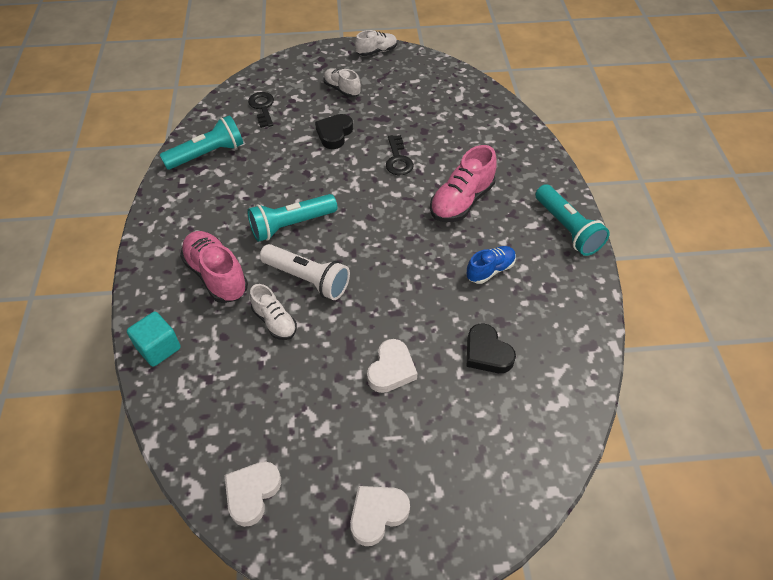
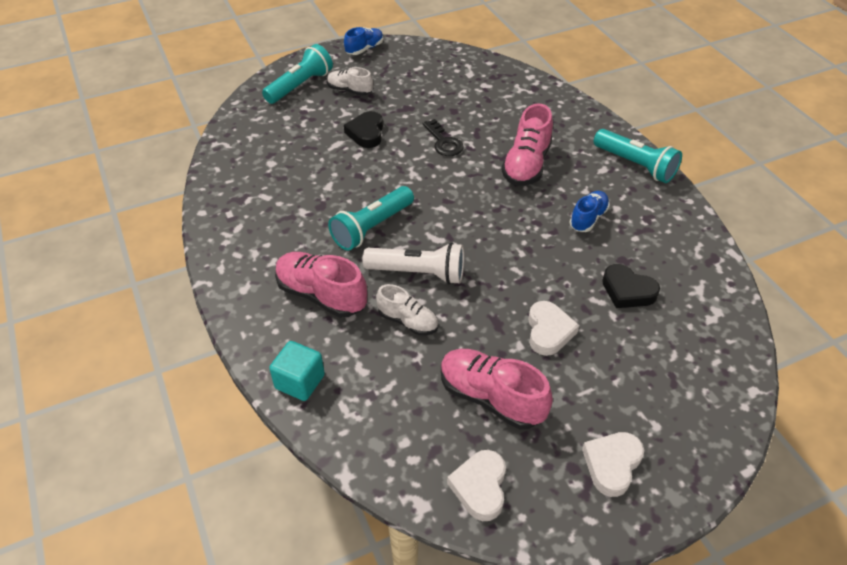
camera: 20 degrees left, 5 degrees down
turquoise flashlight [160,115,243,170] -> turquoise flashlight moved to [262,44,333,104]
black key [248,92,274,128] -> none
white shoe [355,30,397,56] -> blue shoe [344,27,383,55]
none -> pink shoe [441,349,553,429]

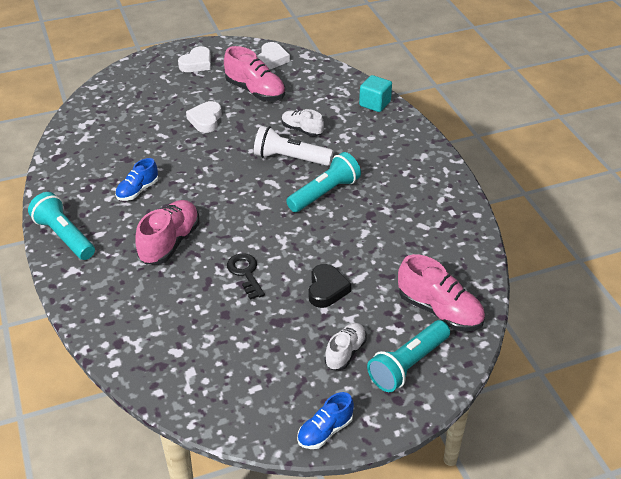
camera: 175 degrees left, 5 degrees down
pink shoe [275,252,367,318] -> pink shoe moved to [398,254,485,331]
white shoe [327,67,373,96] -> white shoe turned 90 degrees counterclockwise [325,323,367,370]
black heart [602,264,660,308] -> none

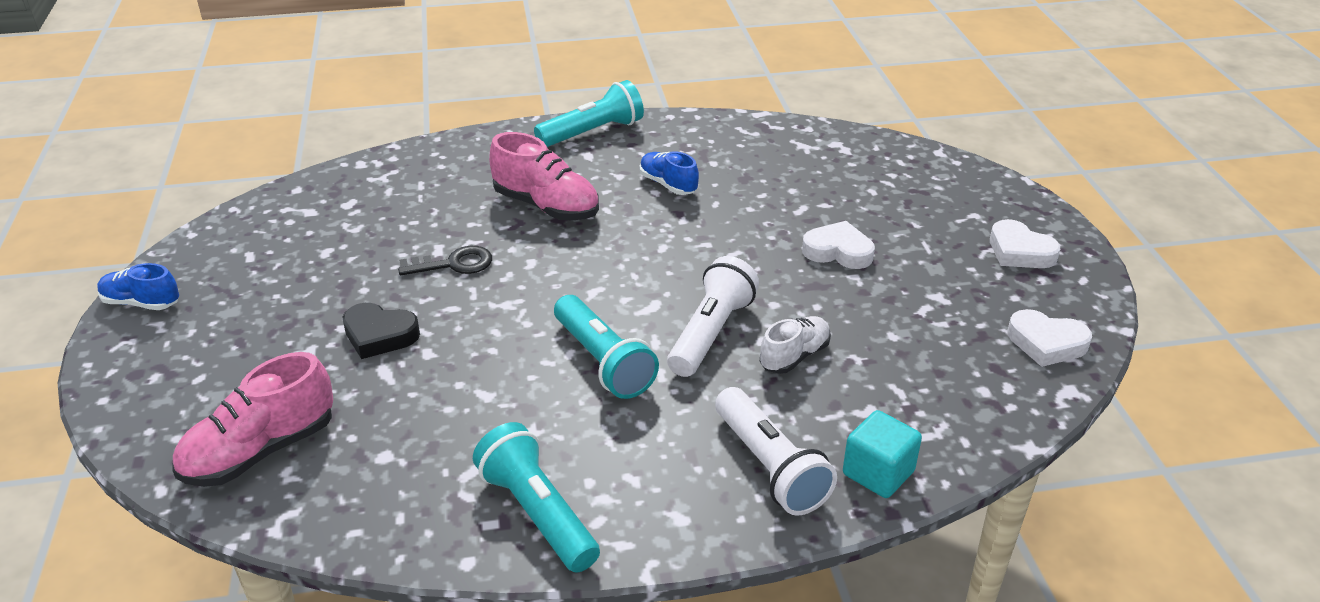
camera: 100 degrees right, 5 degrees down
pink shoe [224,46,285,101] -> none
blue shoe [297,392,354,449] -> blue shoe turned 45 degrees counterclockwise [97,263,179,310]
white shoe [325,323,367,370] -> none
turquoise flashlight [367,320,450,392] -> turquoise flashlight moved to [473,422,600,573]
none -> white flashlight [715,387,837,516]

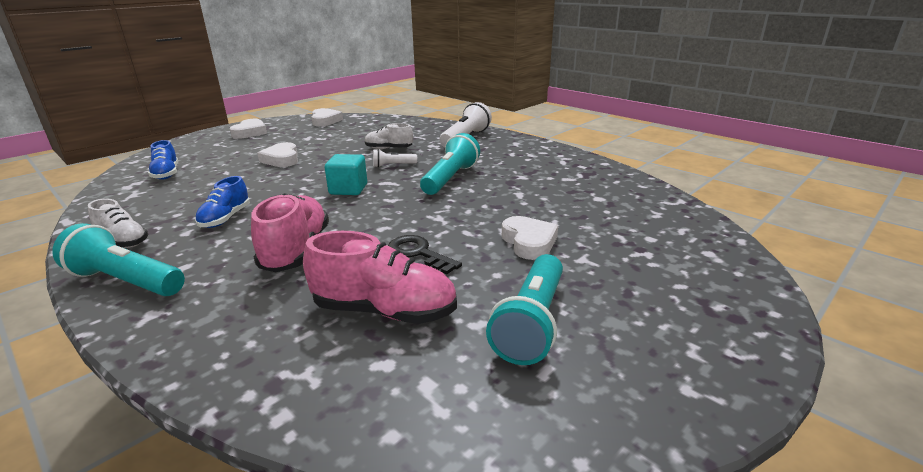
camera: 125 degrees left, 10 degrees down
blue shoe [97,263,179,310] -> blue shoe moved to [148,140,178,180]
pink shoe [173,352,333,487] -> pink shoe moved to [303,231,457,324]
black heart [343,303,420,359] -> white heart [502,216,558,260]
turquoise flashlight [473,422,600,573] -> turquoise flashlight moved to [486,254,563,365]
white flashlight [667,256,759,377] -> white flashlight [373,149,417,167], size x0.53
turquoise cube [843,410,922,498] -> turquoise cube moved to [325,154,367,195]
none -> white shoe [88,199,148,248]

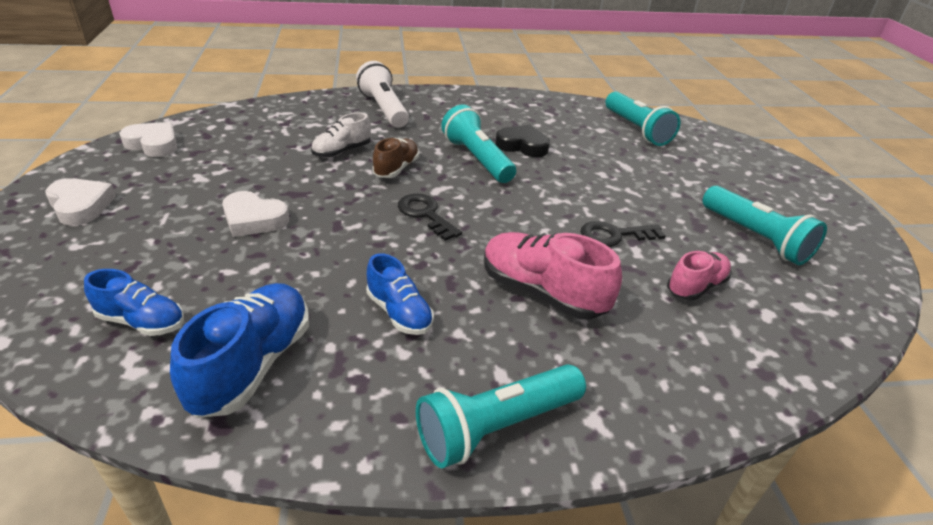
camera: 55 degrees left, 10 degrees up
white shoe [88,199,148,248] -> none
pink shoe [303,231,457,324] -> pink shoe [667,251,731,300], size x0.62
turquoise cube [325,154,367,195] -> black key [398,194,462,241]
white flashlight [373,149,417,167] -> brown shoe [372,138,419,178]
white heart [502,216,558,260] -> none
none -> blue shoe [170,283,309,418]
none -> black heart [495,125,550,157]
none -> turquoise flashlight [605,92,681,146]

